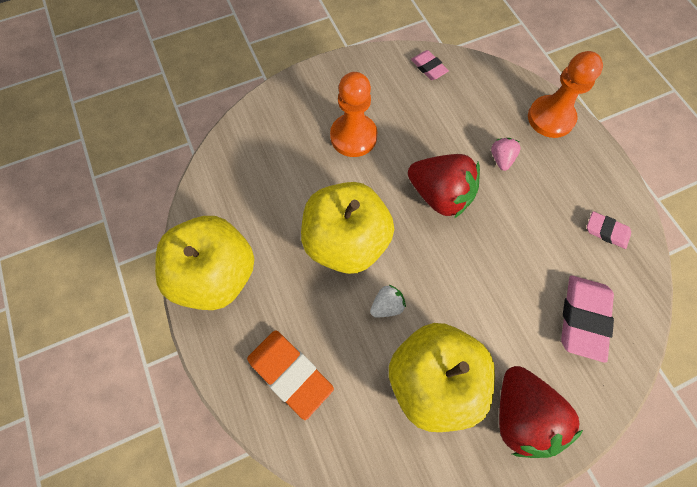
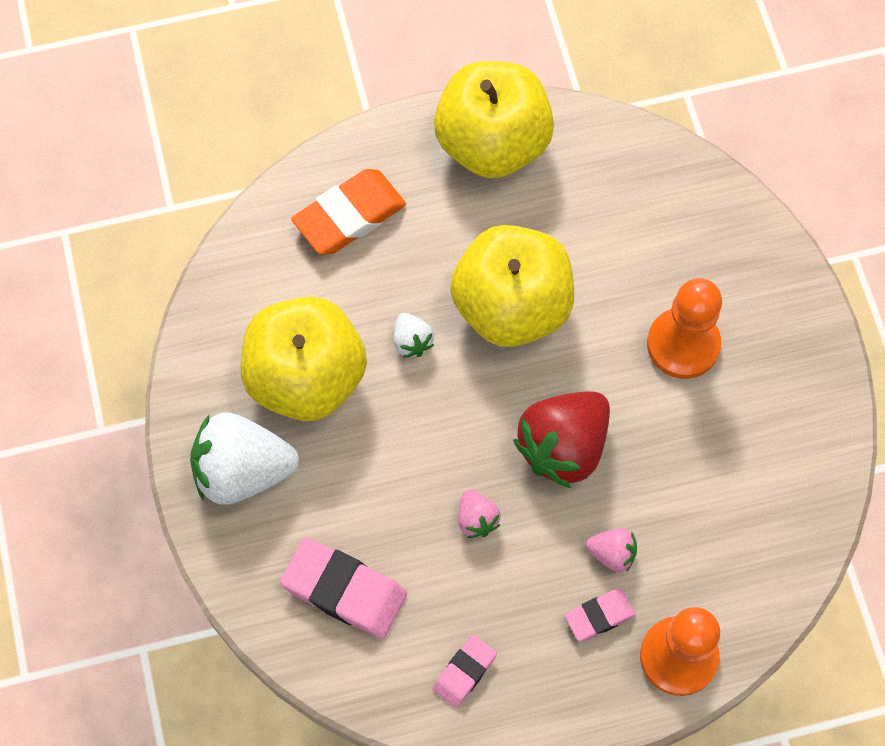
camera: 100 degrees right, 0 degrees up
pink eraser [411,50,449,80] -> pink eraser moved to [565,589,636,642]
red strawberry [499,366,583,458] -> white strawberry [190,412,299,505]
none -> pink strawberry [458,490,501,538]

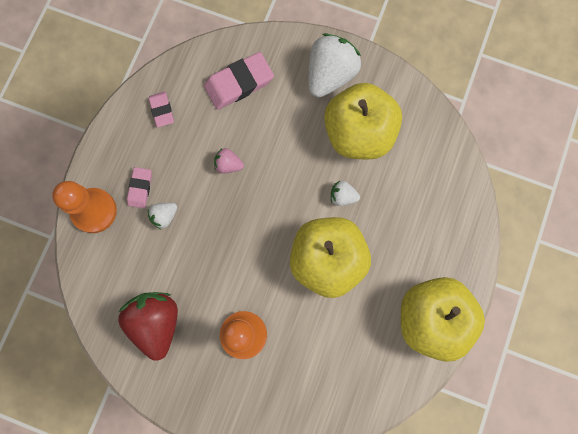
camera: 125 degrees right, 10 degrees up
orange eraser [291,169,406,254] -> none
red strawberry [513,391,610,488] -> red strawberry moved to [118,292,178,361]
pink strawberry [586,528,637,572] -> white strawberry [148,203,177,230]

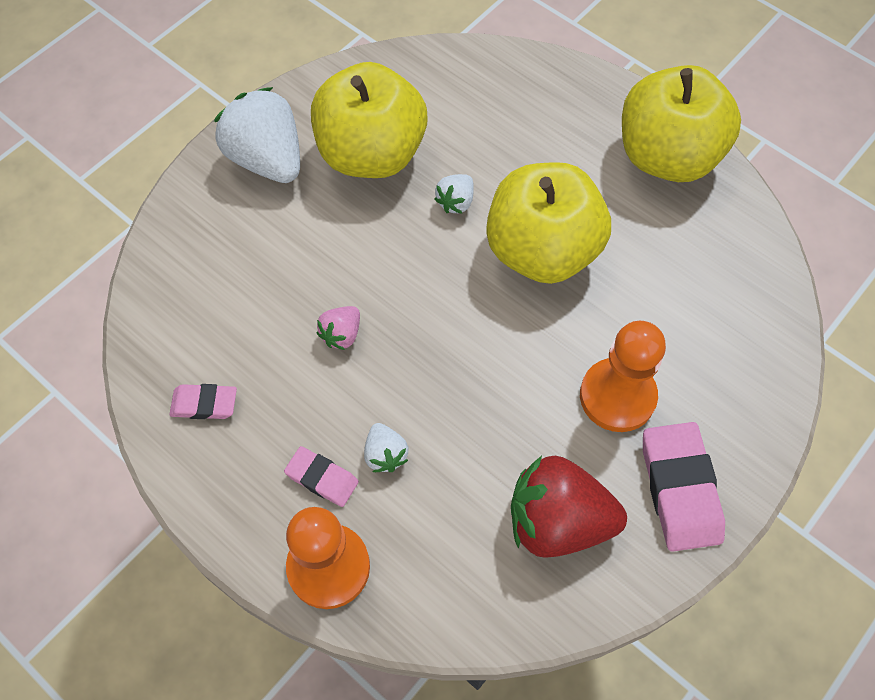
camera: 70 degrees left, 15 degrees down
pink eraser [204,52,274,110] -> pink eraser moved to [643,422,725,552]

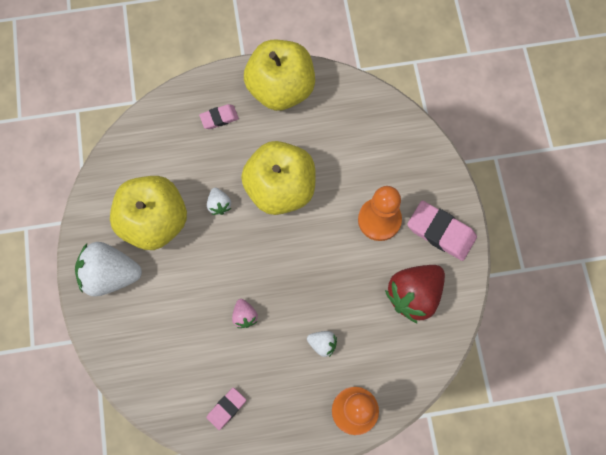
camera: 50 degrees left, 10 degrees up
pink eraser [284,446,359,507] -> pink eraser moved to [199,104,239,129]

